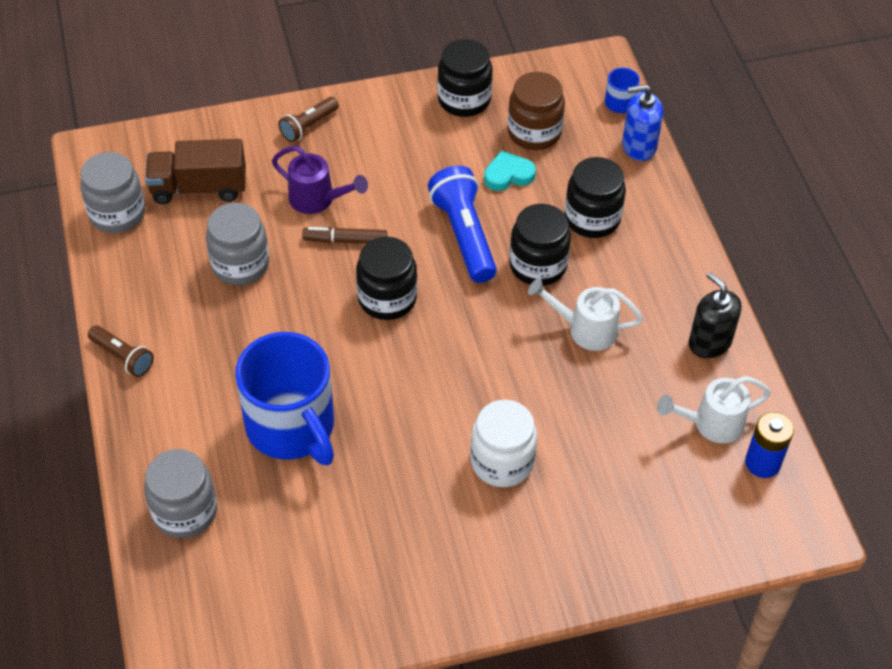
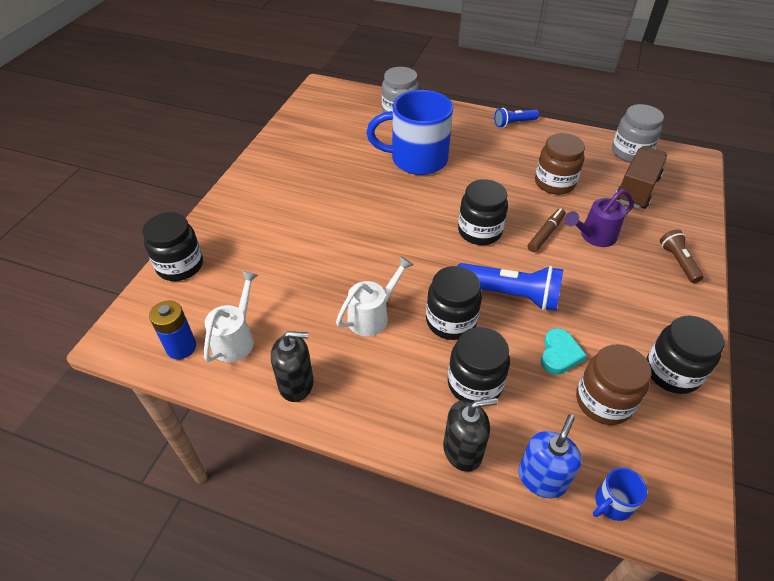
camera: 125 degrees right, 5 degrees down
brown flashlight [88,325,154,377] -> blue flashlight [494,108,539,128]
grey jar [206,203,269,285] -> brown jar [535,133,585,195]
white jar [470,400,537,487] -> none
none -> black jar [142,212,203,281]
none -> black soap dispenser [443,398,498,472]

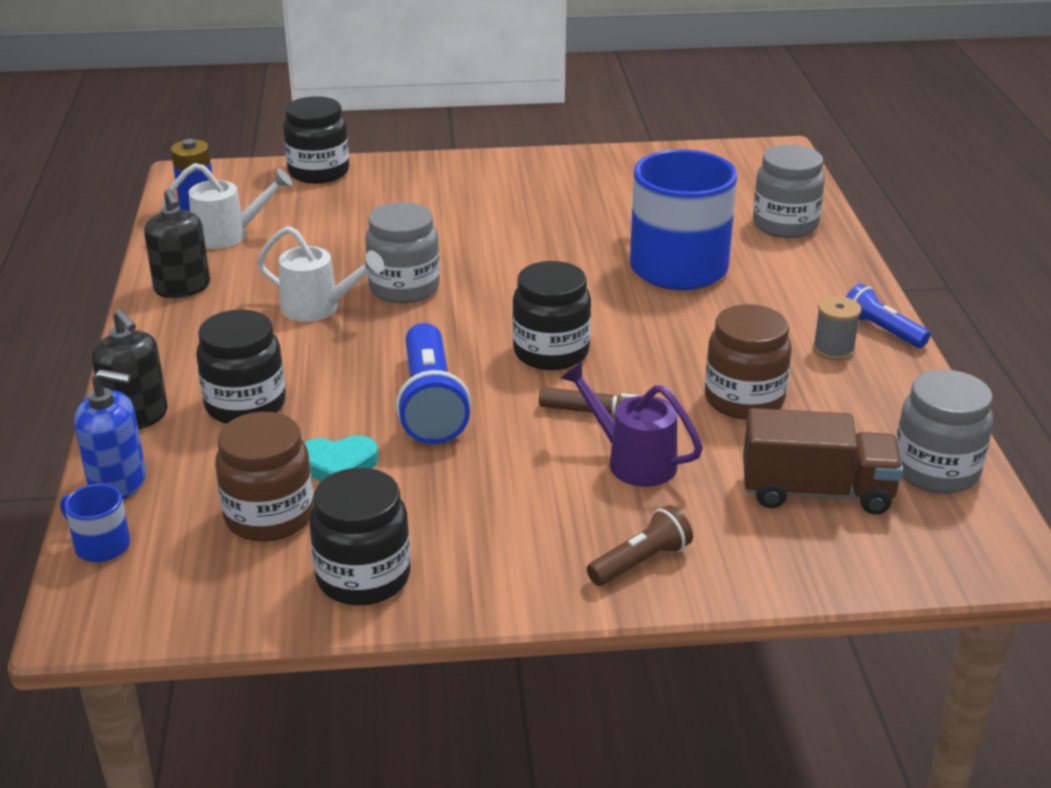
camera: 65 degrees right, 15 degrees down
black jar [426,266,482,340] -> none
none -> grey jar [365,202,440,304]
none -> grey spool [813,296,861,361]

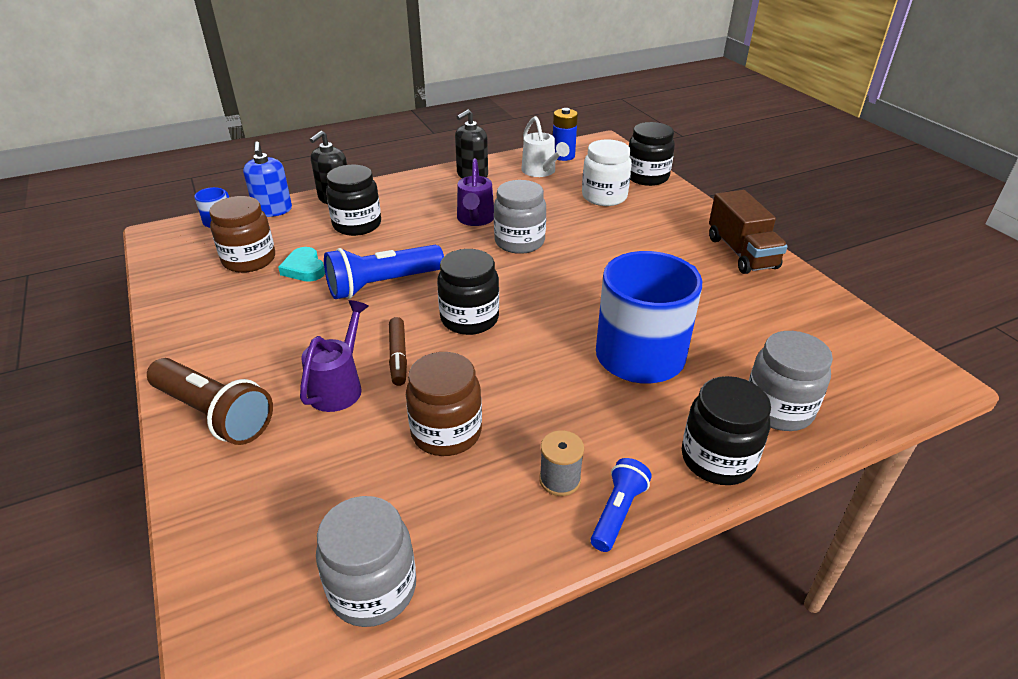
camera: 70 degrees right, 5 degrees up
white watering can [257,226,384,322] -> purple watering can [457,158,494,226]
black jar [309,468,410,605] -> black jar moved to [682,376,771,485]
brown flashlight [587,505,693,586] -> brown flashlight [147,358,273,445], size x1.74
brown truck [743,408,903,515] -> brown truck moved to [709,190,788,274]
none -> white jar [582,139,632,206]

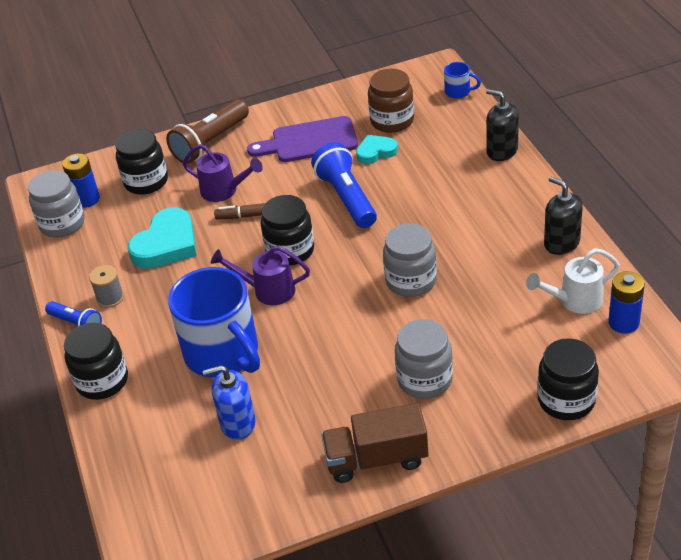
camera: 100 degrees right, 5 degrees up
blue soap dispenser [243,141,292,217] -> blue soap dispenser moved to [203,365,256,440]
black jar [326,165,381,236] -> black jar moved to [115,129,168,195]
brown jar [406,352,482,456] -> turquoise heart [128,207,197,269]
purple watering can [457,158,494,226] -> purple watering can moved to [211,246,310,305]
white jar [582,139,632,206] -> none
grey jar [749,331,833,431] -> grey jar moved to [395,319,453,399]
none -> blue battery [62,153,100,208]
none -> purple cutting board [247,116,358,162]

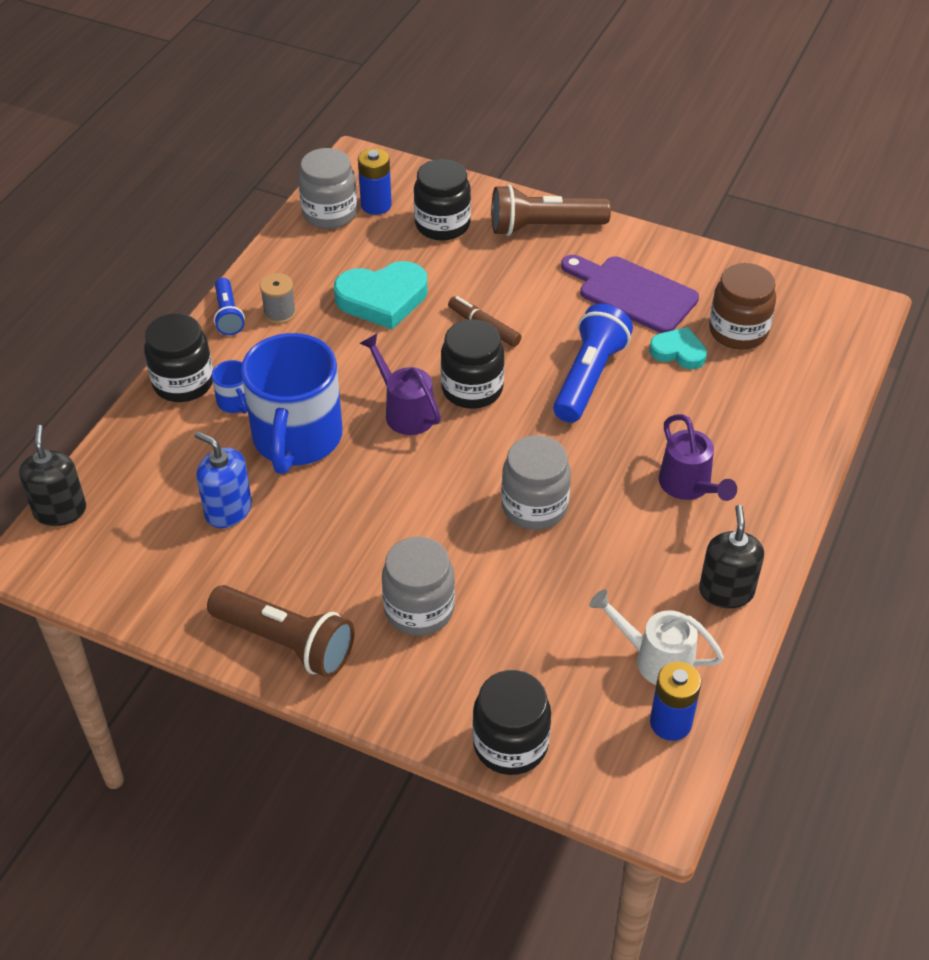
camera: 40 degrees right, 5 degrees up
purple watering can [183,144,263,202] -> purple watering can moved to [659,414,737,501]
brown truck [321,403,429,483] -> brown flashlight [207,585,355,678]
blue mug [444,62,481,99] -> blue mug moved to [212,360,248,414]
black soap dispenser [486,89,519,161] -> black soap dispenser moved to [19,425,86,526]

